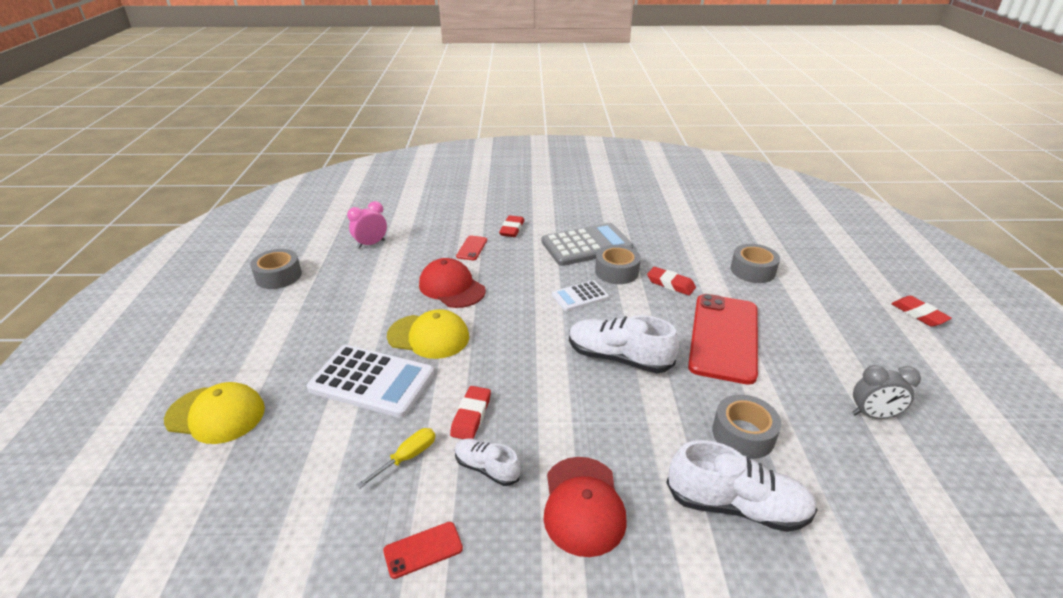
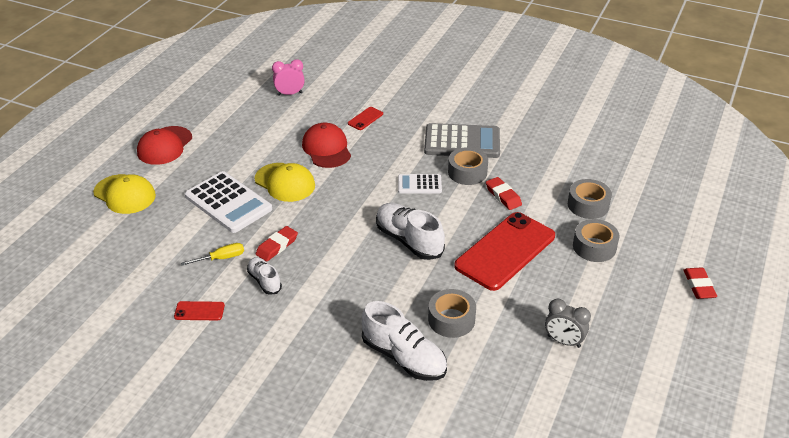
camera: 25 degrees right, 5 degrees up
grey tape [250,249,302,289] -> grey tape moved to [573,219,620,262]
red eraser [499,215,524,237] -> none
red cap [543,457,627,557] -> red cap moved to [137,126,192,165]

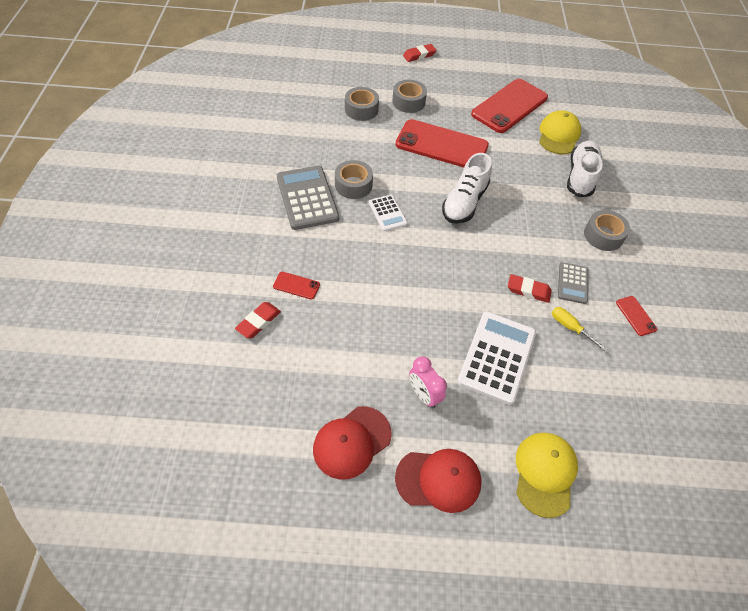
camera: 115 degrees left, 15 degrees up
white shoe [247,257,282,295] -> grey calculator [558,262,588,304]
yellow cap [255,163,315,202] -> yellow cap moved to [539,110,581,154]
pink clock [272,59,305,96] -> pink clock moved to [409,356,447,408]
red cap [302,123,351,168] -> red cap moved to [313,406,392,479]
grey tape [428,289,476,338] -> grey tape moved to [584,210,630,251]
red eraser [486,177,522,210] -> red eraser moved to [235,302,281,338]
grey clock [545,299,591,348] -> red phone [471,79,548,133]

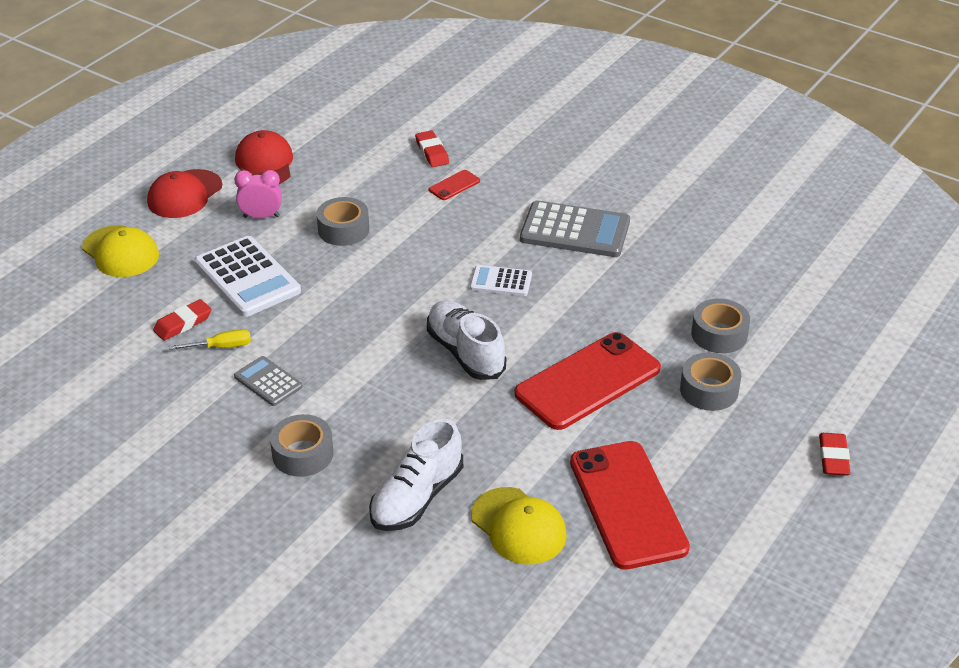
camera: 125 degrees right, 15 degrees down
grey tape [335,160,373,199] -> grey tape moved to [317,197,369,246]
red eraser [508,274,552,303] -> red eraser moved to [153,299,212,341]
white shoe [567,141,603,197] -> white shoe turned 75 degrees clockwise [369,419,463,531]
red phone [616,296,657,336] -> none

